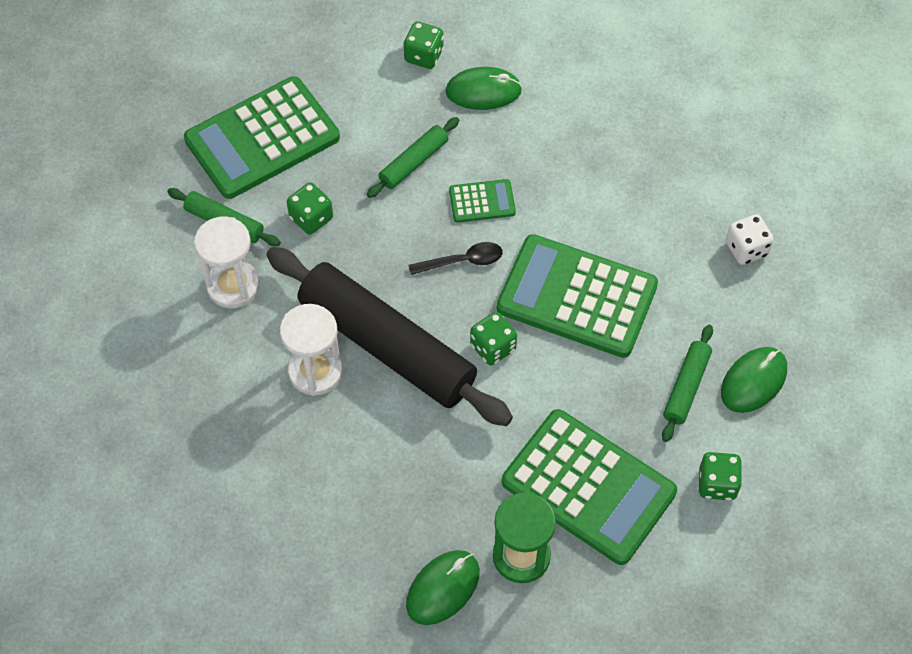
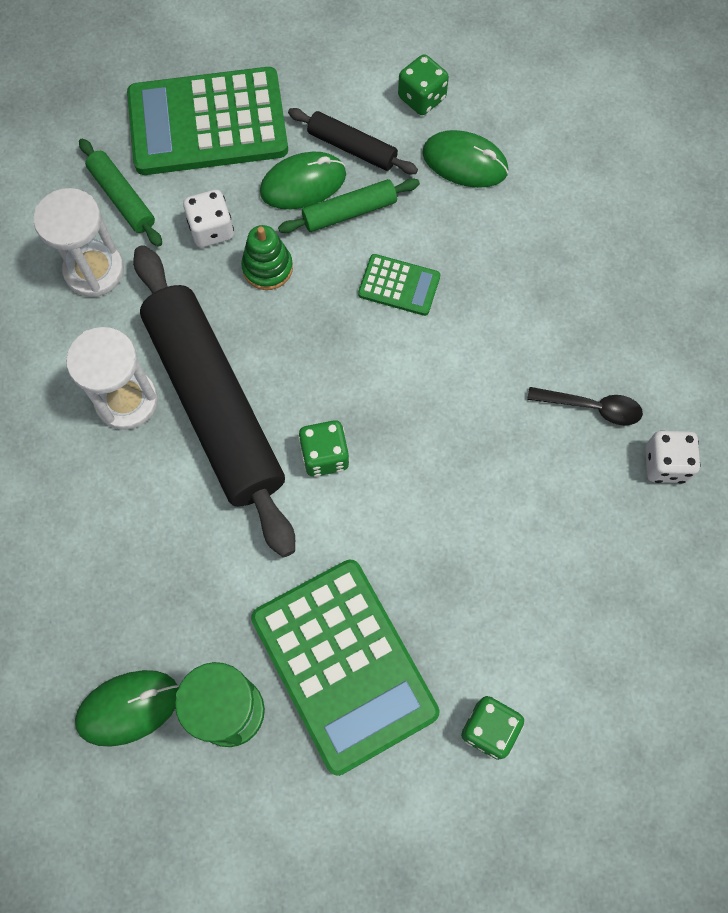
camera: 25 degrees right, 10 degrees up
green dice [287,182,333,235] -> white dice [183,190,234,248]
black spoon [409,242,503,275] -> black spoon moved to [527,387,643,425]
green calculator [497,234,658,358] -> none
green rolling pin [662,325,713,442] -> none
green mouse [721,347,787,413] -> green mouse moved to [260,151,346,209]
none -> green stacking toy [241,225,293,290]
none -> black rolling pin [288,108,418,174]

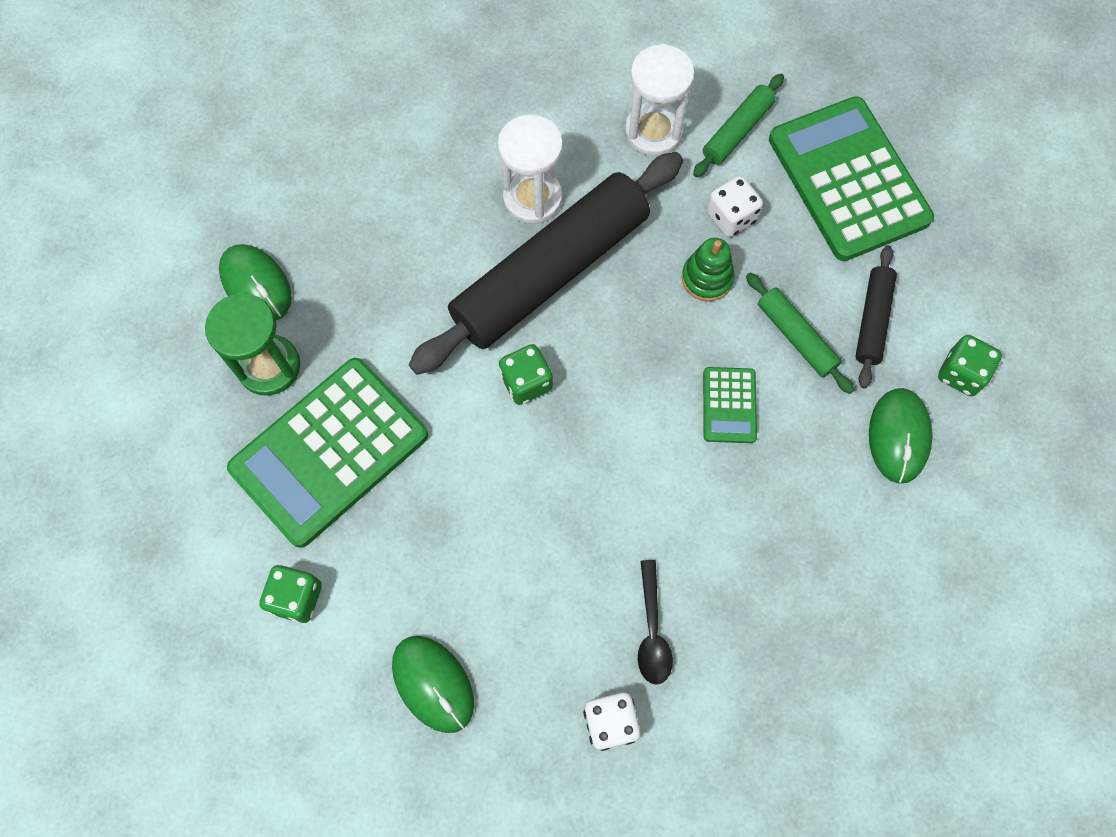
camera: 75 degrees right, 0 degrees up
green mouse [260,151,346,209] -> green mouse moved to [392,636,474,733]

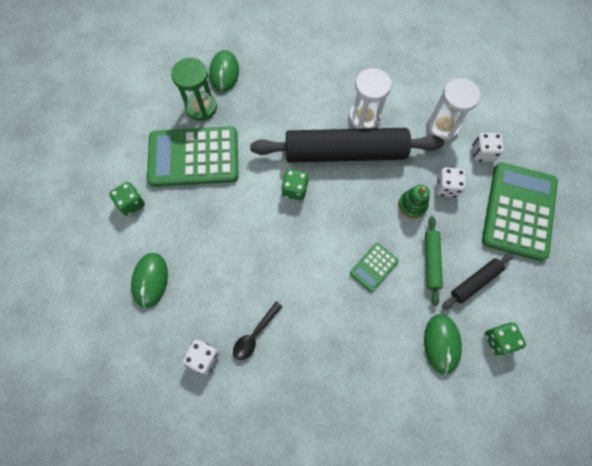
camera: 40 degrees right, 0 degrees up
green rolling pin [693,74,784,177] -> white dice [472,133,504,162]
green mouse [869,388,932,484] -> green mouse turned 45 degrees counterclockwise [424,314,462,375]

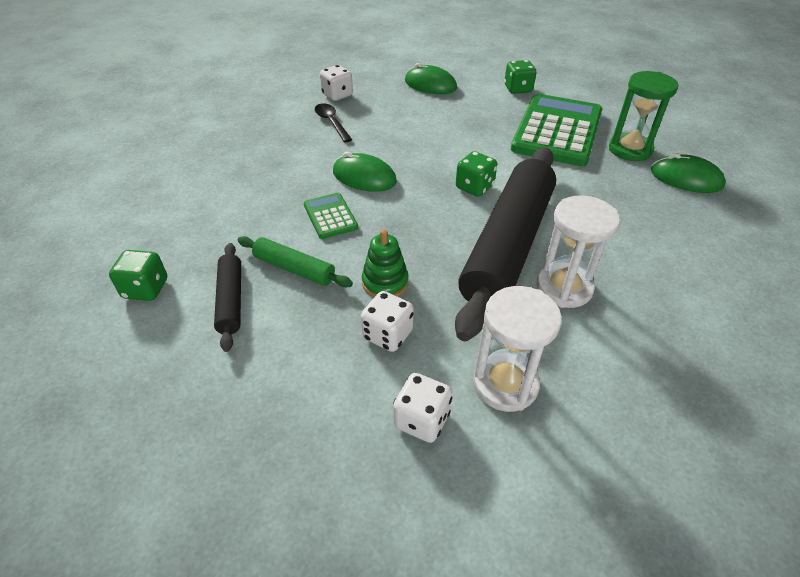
camera: 115 degrees right, 25 degrees down
green mouse [424,314,462,375] -> green mouse moved to [333,152,397,192]
green calculator [482,162,558,261] -> none

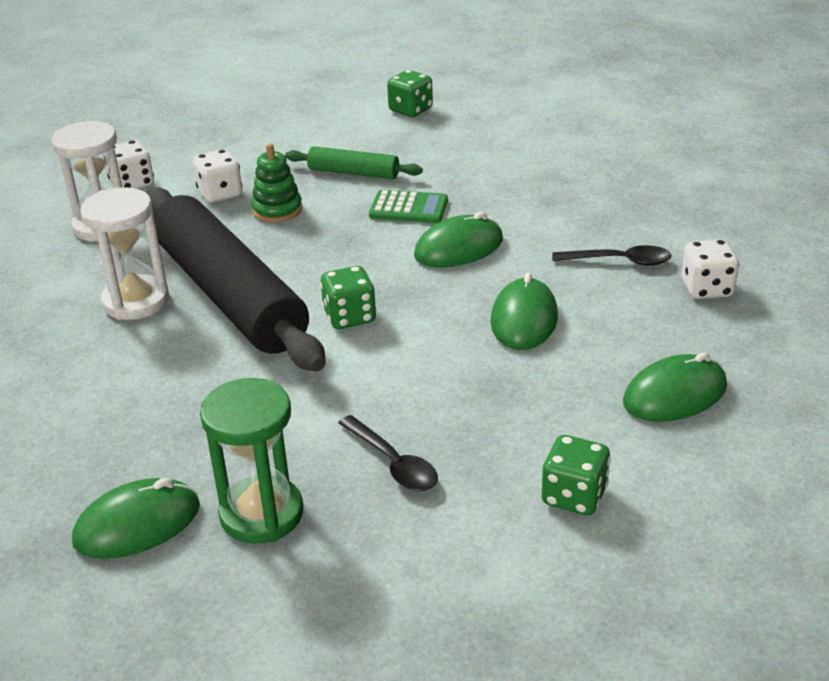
camera: 125 degrees right, 10 degrees down
black rolling pin [214,243,241,352] -> none
green rolling pin [238,236,353,288] -> green rolling pin turned 45 degrees clockwise [285,146,423,179]
green calculator [511,94,602,166] -> black spoon [338,415,438,491]
none -> green mouse [491,273,558,350]

